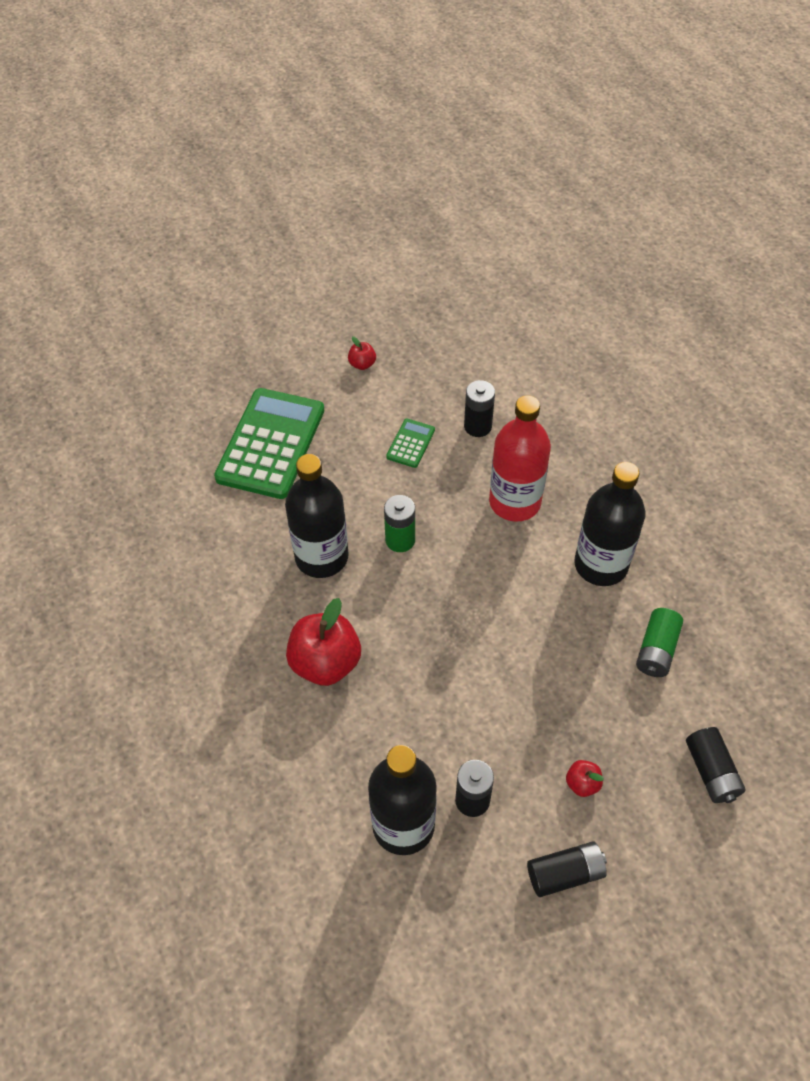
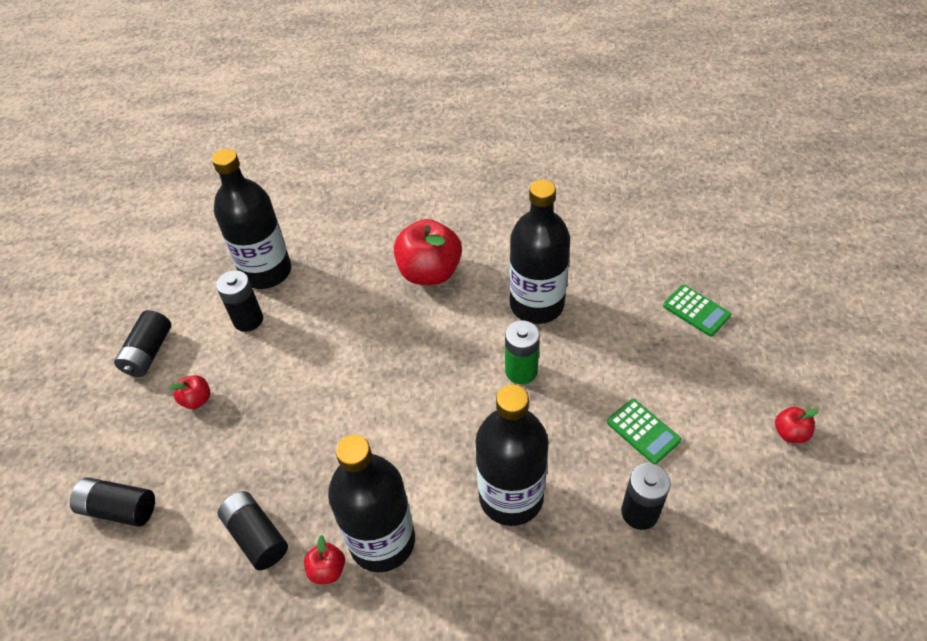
camera: 120 degrees right, 5 degrees down
green calculator [214,388,324,499] -> green calculator [663,285,731,336], size x0.44
red bottle [489,395,551,522] -> black bottle [475,385,549,526]
green battery [636,608,683,677] -> black battery [218,491,288,570]
none -> red apple [304,535,345,584]

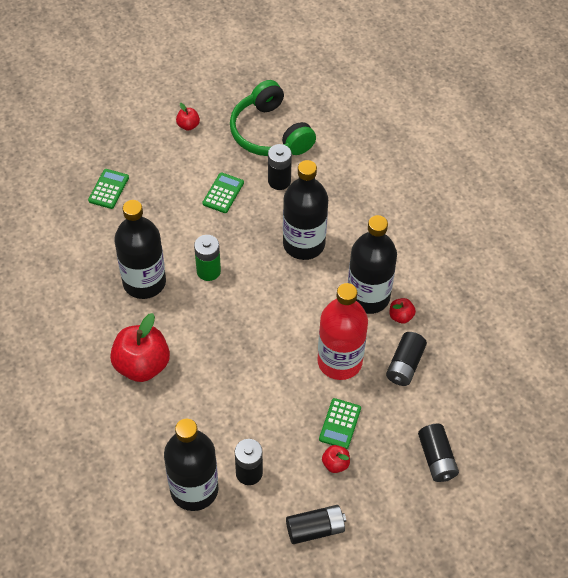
camera: 120 degrees left, 5 degrees up
none -> green headphones [230,80,316,156]
none -> red bottle [317,283,368,380]
none -> green calculator [319,398,361,449]

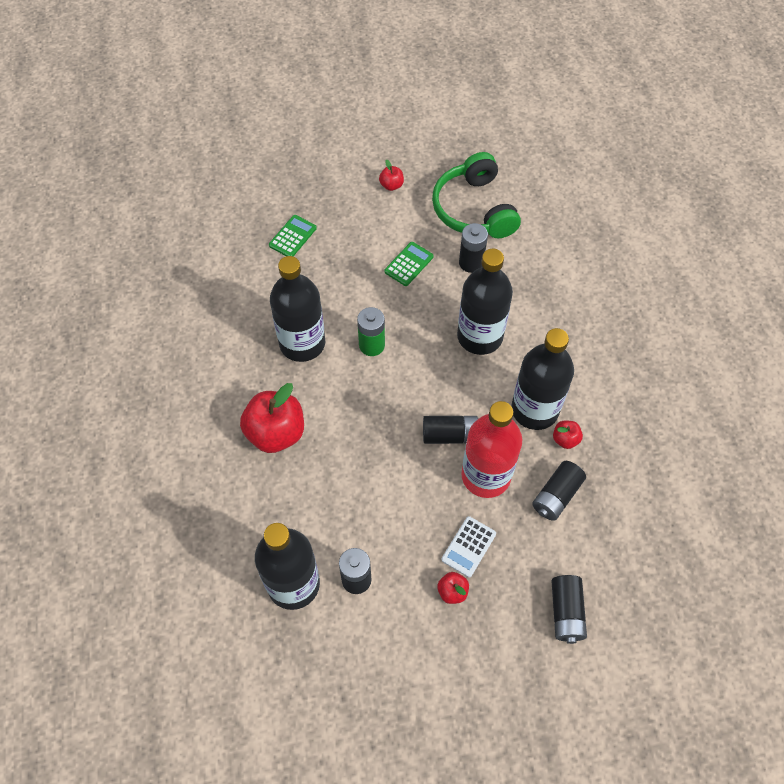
camera: 15 degrees right, 5 degrees up
black battery [286,505,346,544] -> black battery moved to [423,416,478,444]
green calculator [319,398,361,449] -> white calculator [441,516,496,577]

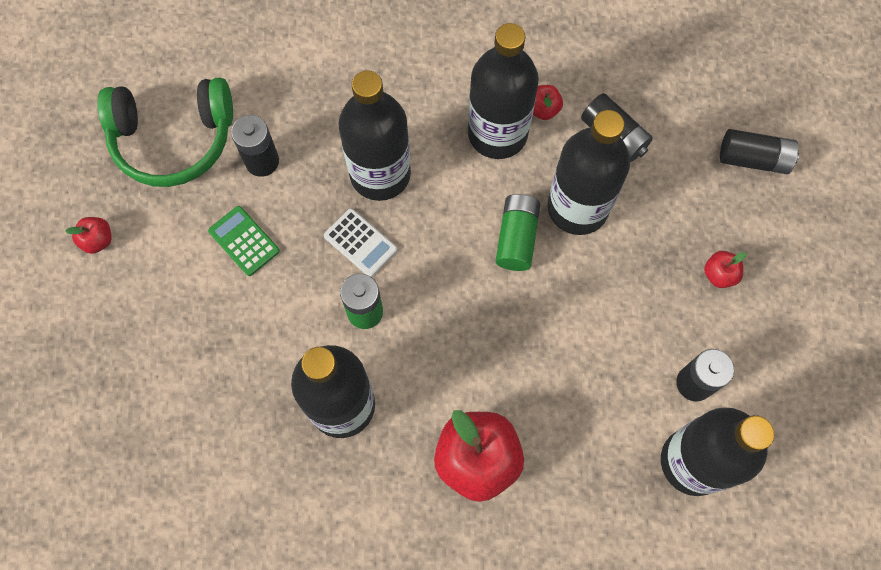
camera: 80 degrees left, 10 degrees up
green calculator [269,215,317,257] -> none
black battery [423,416,478,444] -> green battery [495,194,540,271]
white calculator [441,516,496,577] -> white calculator moved to [324,208,397,277]
red bottle [461,401,522,498] -> black bottle [547,110,630,235]

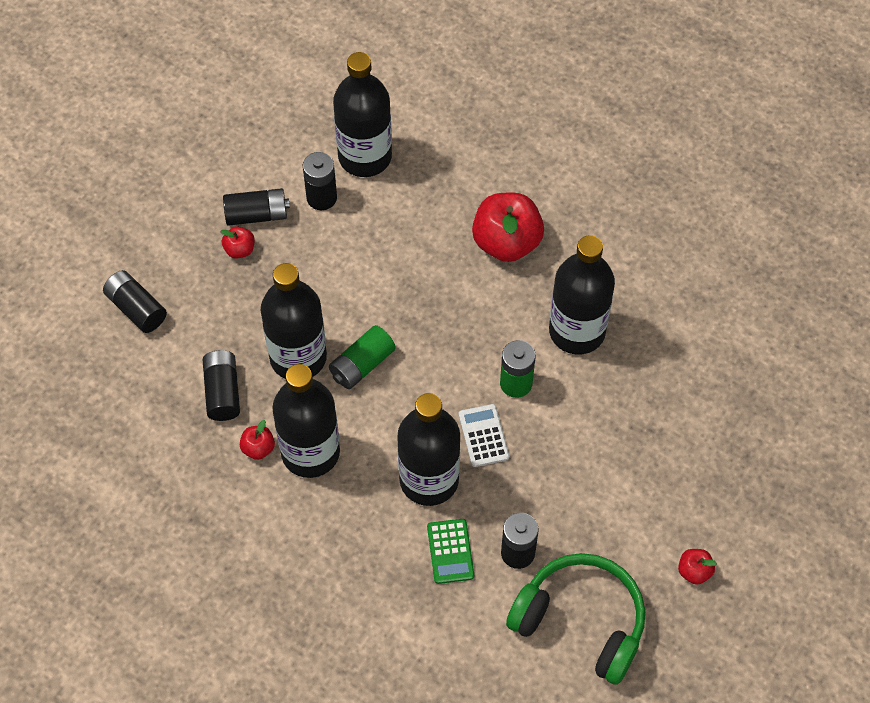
camera: 145 degrees left, 10 degrees down
green calculator [208,206,280,276] -> green calculator moved to [427,519,474,584]
none -> black battery [223,188,290,226]

